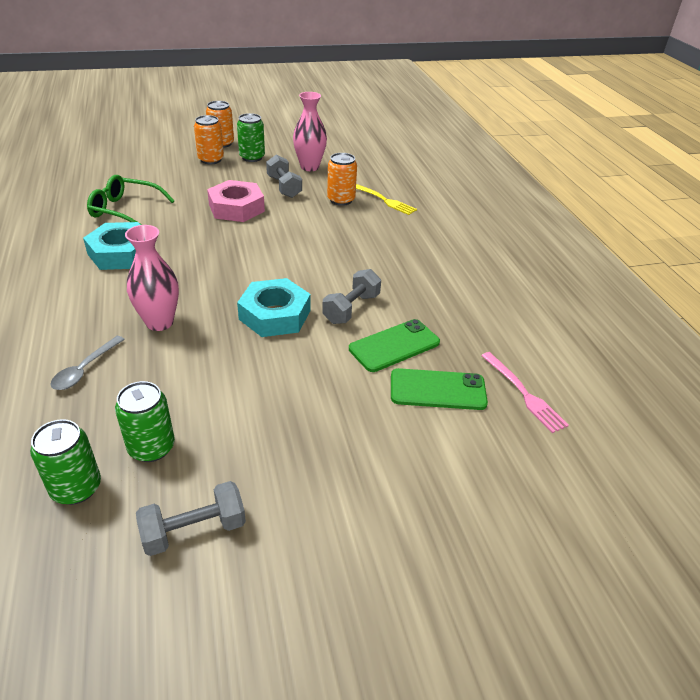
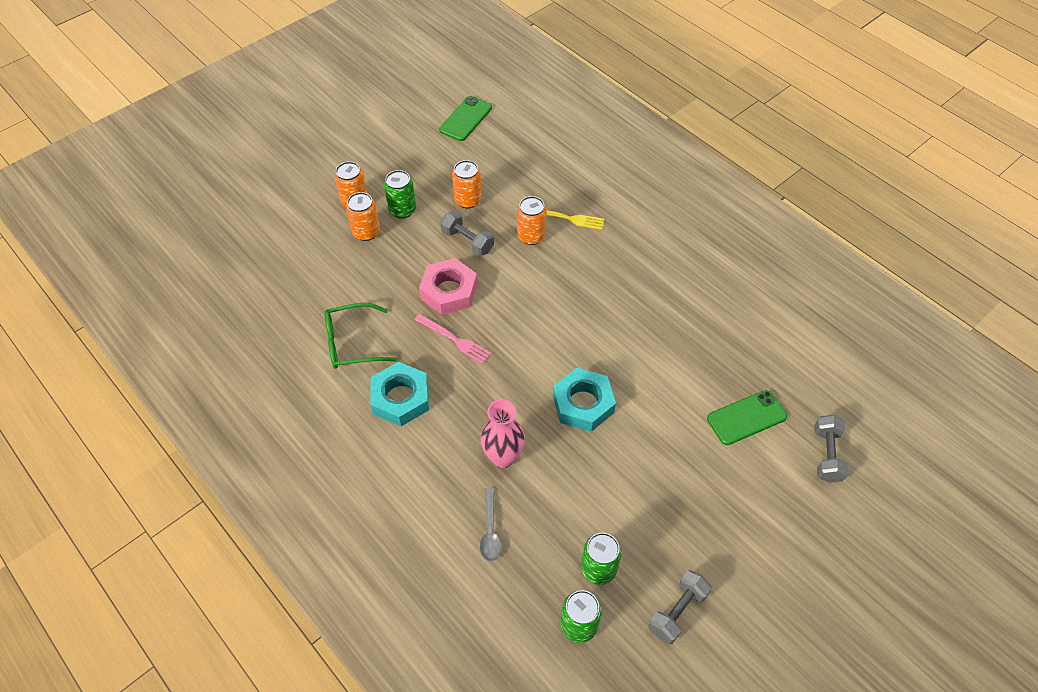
camera: 25 degrees left, 15 degrees up
pink vase [293,92,327,171] -> orange can [452,160,482,209]
grey dumbbell [322,269,381,324] -> grey dumbbell moved to [814,415,849,483]
green phone [349,319,440,372] -> green phone moved to [439,96,492,141]
pink fork [481,352,569,433] -> pink fork moved to [415,314,492,364]

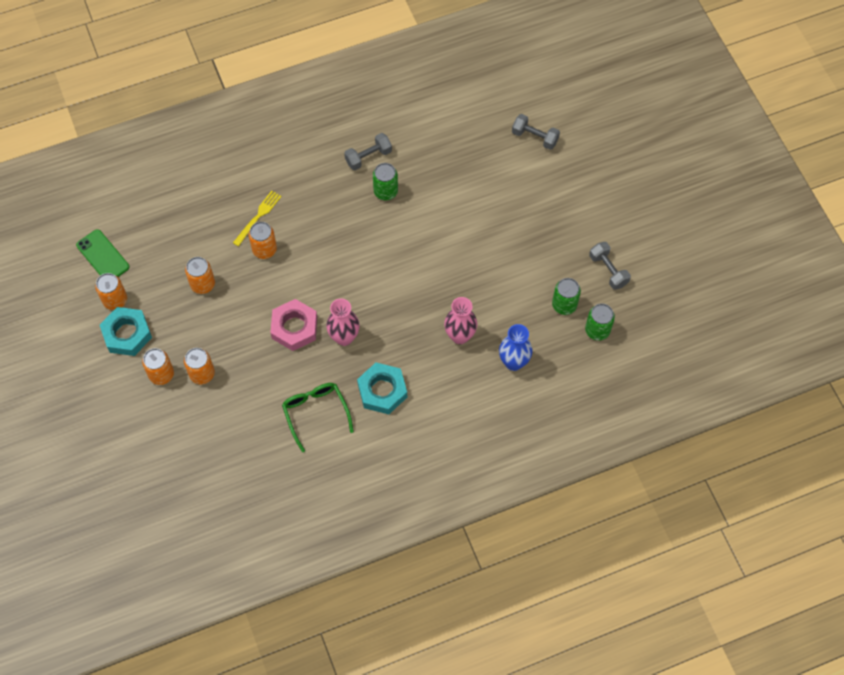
camera: 70 degrees left, 10 degrees up
green glasses [324,303,397,369] -> green glasses turned 150 degrees clockwise [282,383,354,452]
green can [384,170,416,219] -> green can moved to [373,163,398,200]
pink fork [415,314,492,364] -> pink vase [326,299,359,346]
grey dumbbell [440,211,494,256] -> grey dumbbell moved to [344,133,392,170]
grey spoon [480,488,502,561] -> blue vase [499,324,532,371]
turquoise nut [553,368,616,432] -> turquoise nut moved to [100,307,152,356]
green phone [707,390,787,445] -> none
none -> orange can [95,273,127,310]

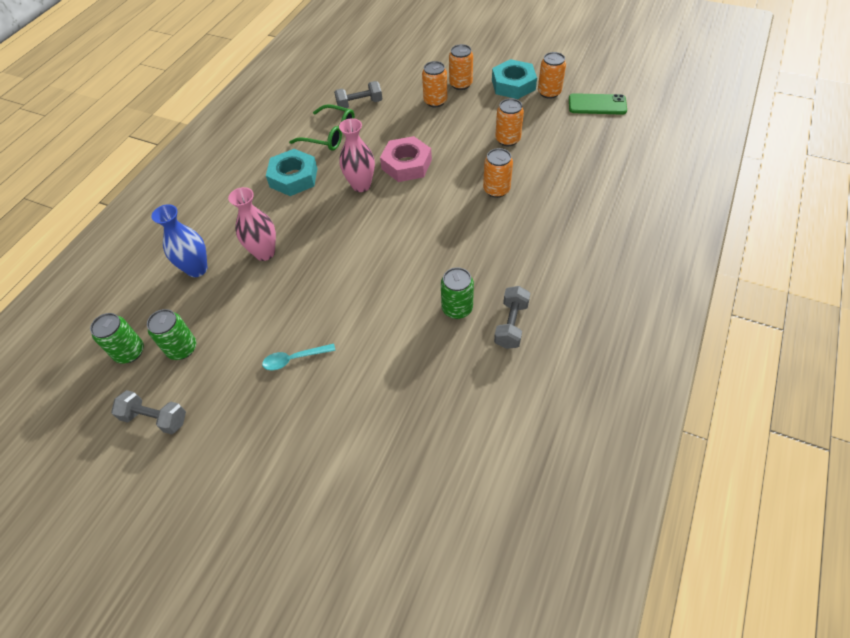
camera: 140 degrees right, 10 degrees down
yellow fork [233,191,282,246] -> none
grey dumbbell [512,114,560,150] -> grey dumbbell moved to [334,81,382,109]
none -> turquoise spoon [262,344,336,370]

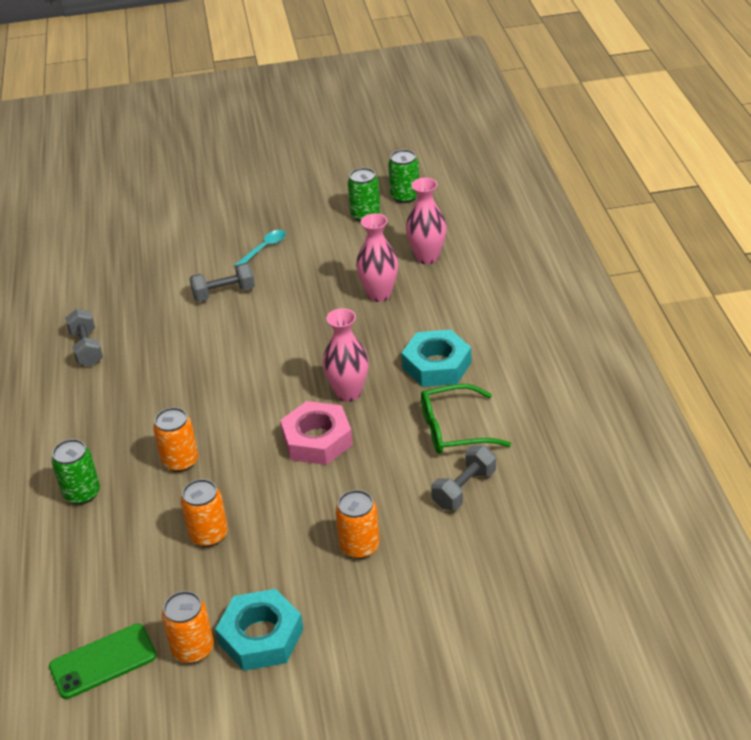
camera: 145 degrees right, 15 degrees down
grey dumbbell [111,390,186,434] -> grey dumbbell moved to [189,263,255,301]
blue vase [151,204,208,277] -> pink vase [406,178,447,264]
green can [441,267,474,319] -> green can moved to [51,439,100,505]
orange can [449,44,473,90] -> none

